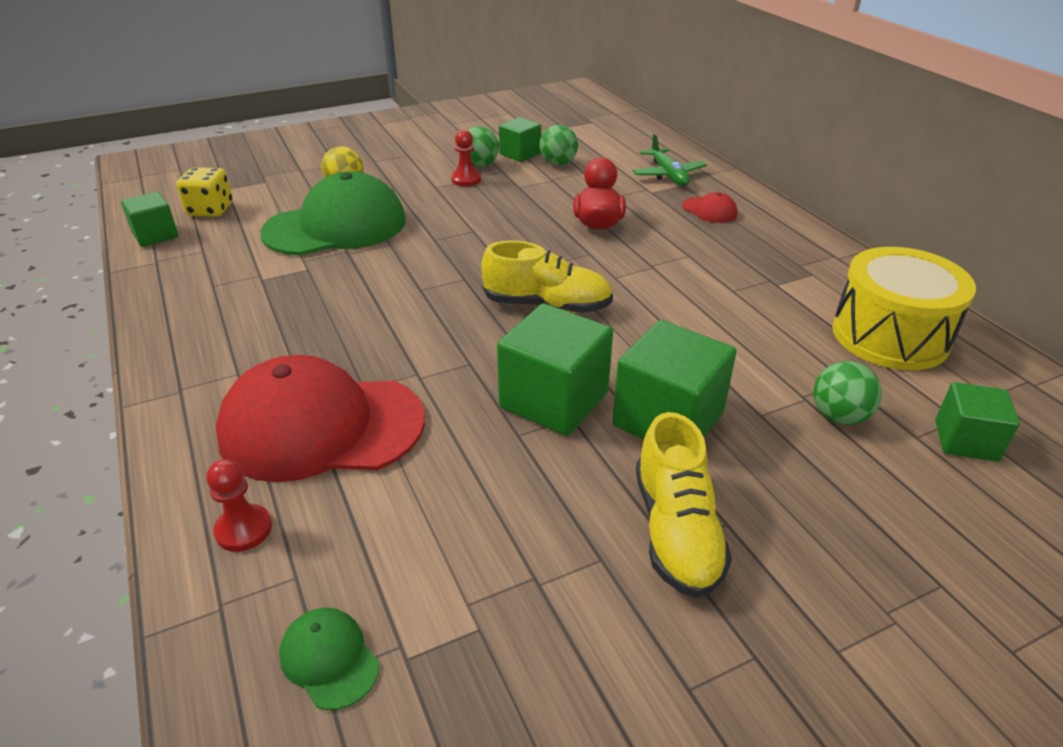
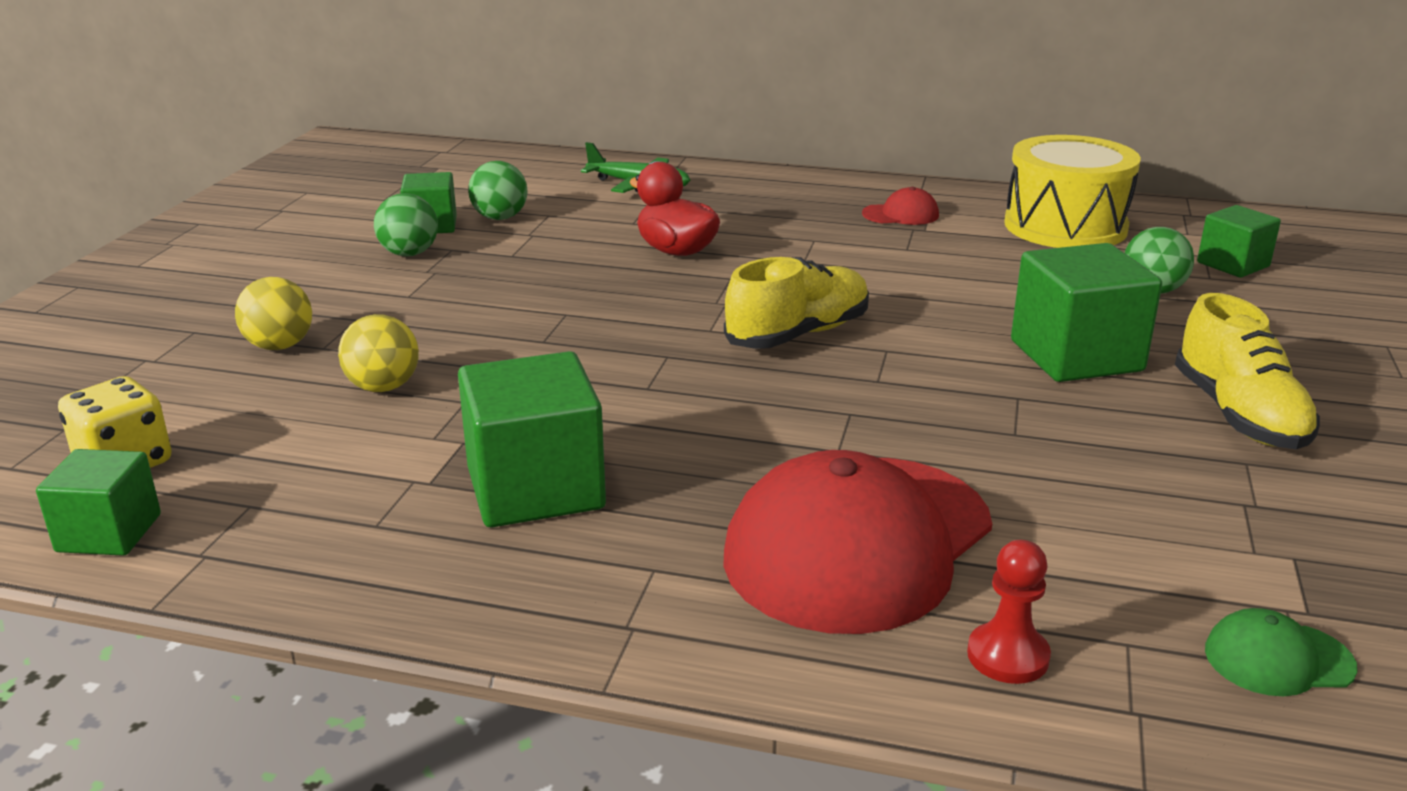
camera: 50 degrees left, 10 degrees down
green cap [260,172,406,255] -> yellow ball [338,314,419,392]
red pawn [451,130,481,187] -> none
green cube [497,304,613,436] -> green cube moved to [458,351,606,527]
yellow shoe [636,412,732,598] -> yellow shoe turned 45 degrees clockwise [1175,293,1320,449]
red cap [682,192,738,223] -> red cap moved to [862,187,939,225]

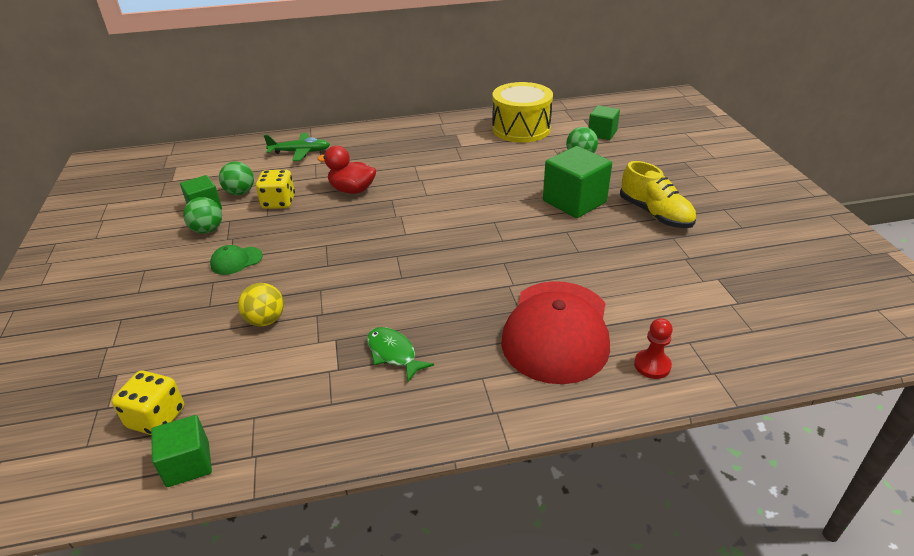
camera: 25 degrees left, 10 degrees up
yellow ball [235,277,312,350] -> none
green cube [458,351,606,527] -> green fish [367,327,434,382]
yellow shoe [724,257,869,349] -> none
red cap [862,187,939,225] -> none
green cap [1205,608,1358,696] -> green cap moved to [210,245,263,275]
none -> yellow dice [256,170,295,209]

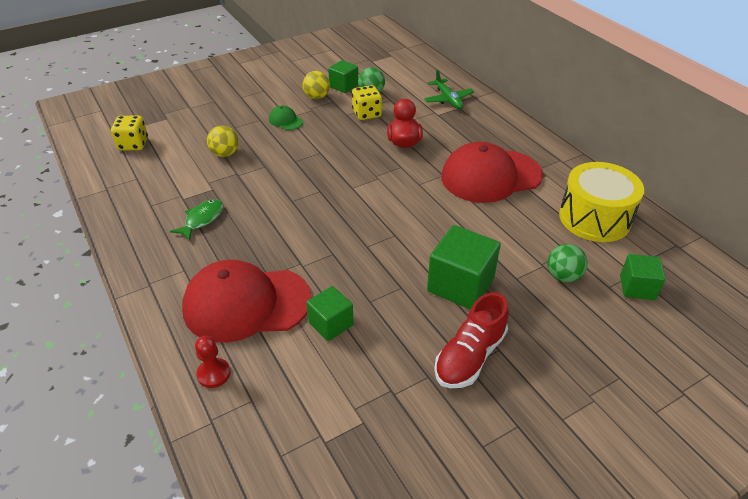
camera: 70 degrees right, 5 degrees up
green cube [151,415,212,487] -> green cube moved to [307,286,354,341]
green ball [183,197,222,234] -> yellow ball [303,71,330,99]
yellow shoe [620,161,696,228] -> red shoe [434,293,509,388]
none -> red cap [441,142,543,203]

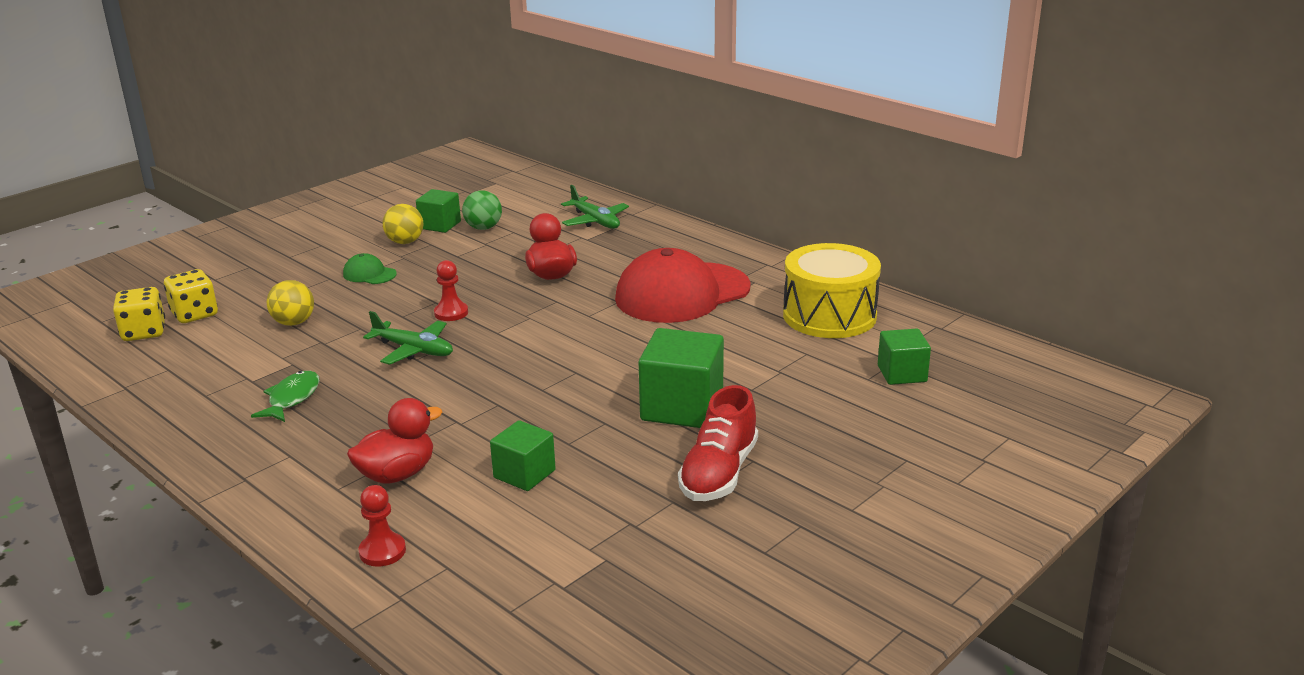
camera: 15 degrees left, 15 degrees down
red cap [182,260,312,343] -> red duck [347,398,442,484]
yellow dice [352,85,382,120] -> yellow dice moved to [164,269,218,323]
green ball [547,244,588,282] -> none
none -> green plane [363,311,453,365]
none -> red pawn [434,260,468,321]

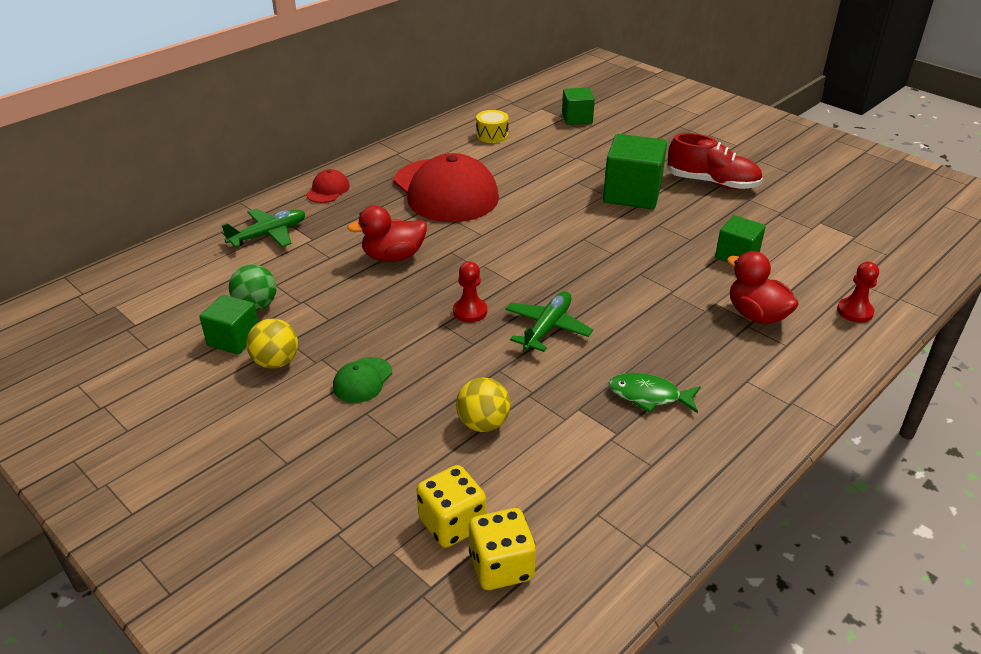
camera: 90 degrees left, 10 degrees up
yellow drum [783,243,881,338] -> yellow drum [476,110,509,143], size x0.46
none -> red cap [306,169,350,203]

